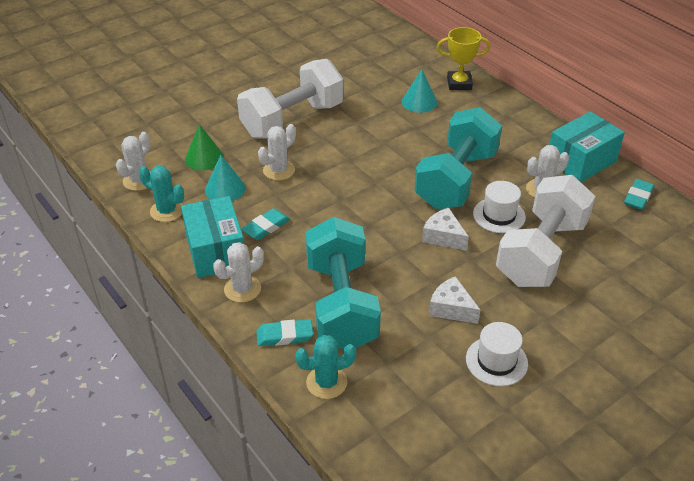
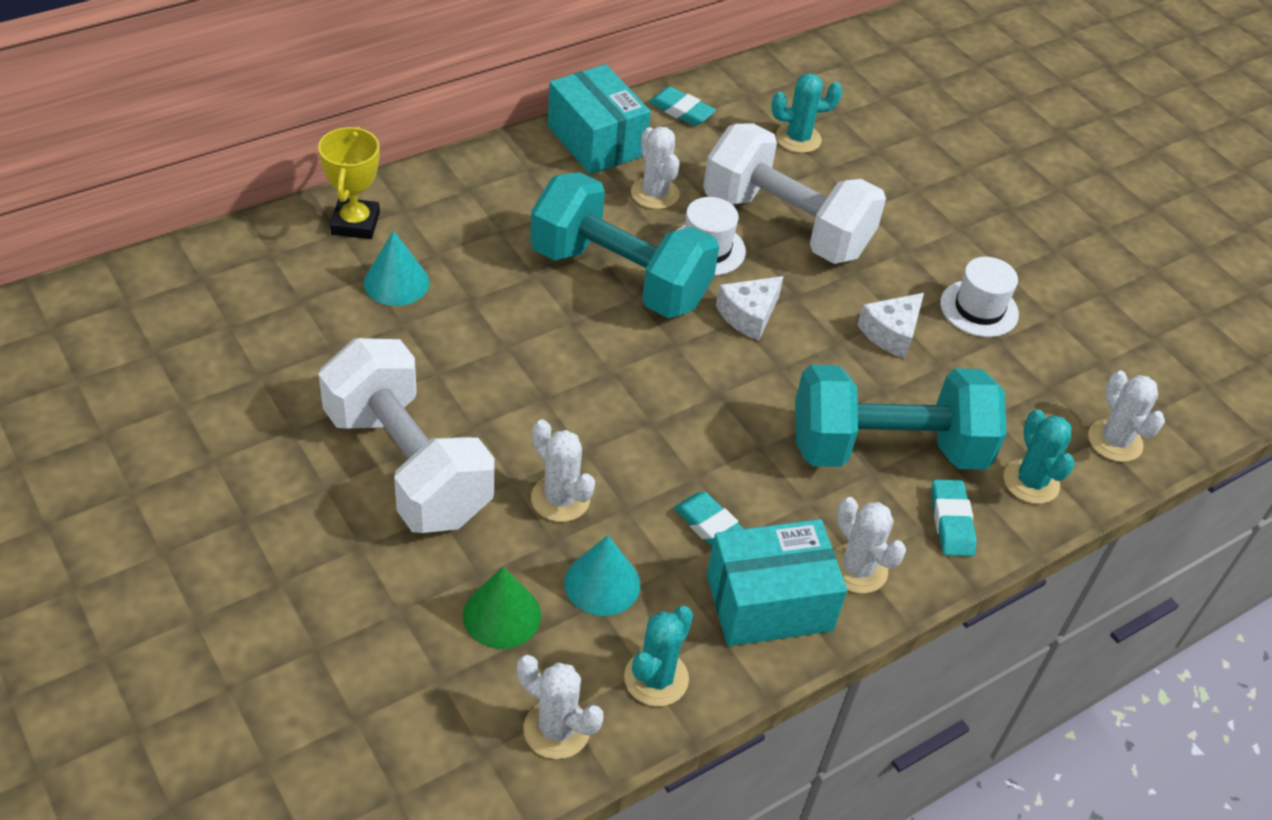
camera: 90 degrees left, 5 degrees up
none -> turquoise cactus [771,73,843,153]
none -> white cactus [1088,371,1165,462]

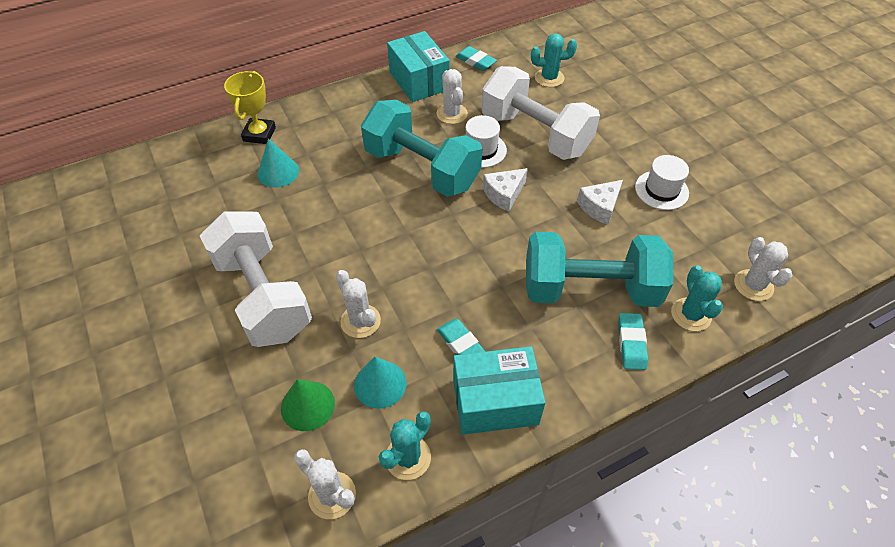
camera: 10 degrees right, 5 degrees up
white cactus [834,497,906,594] -> none

